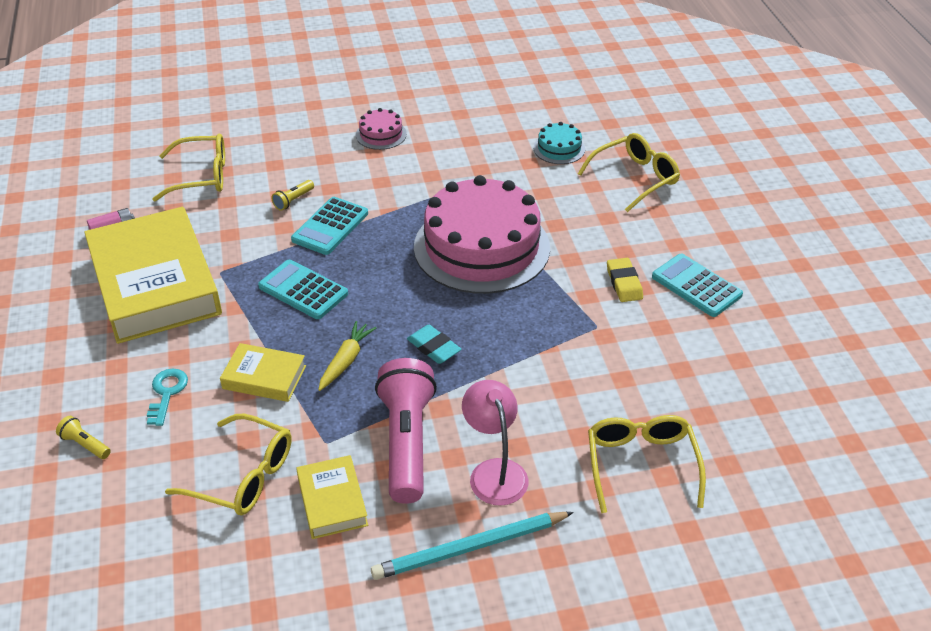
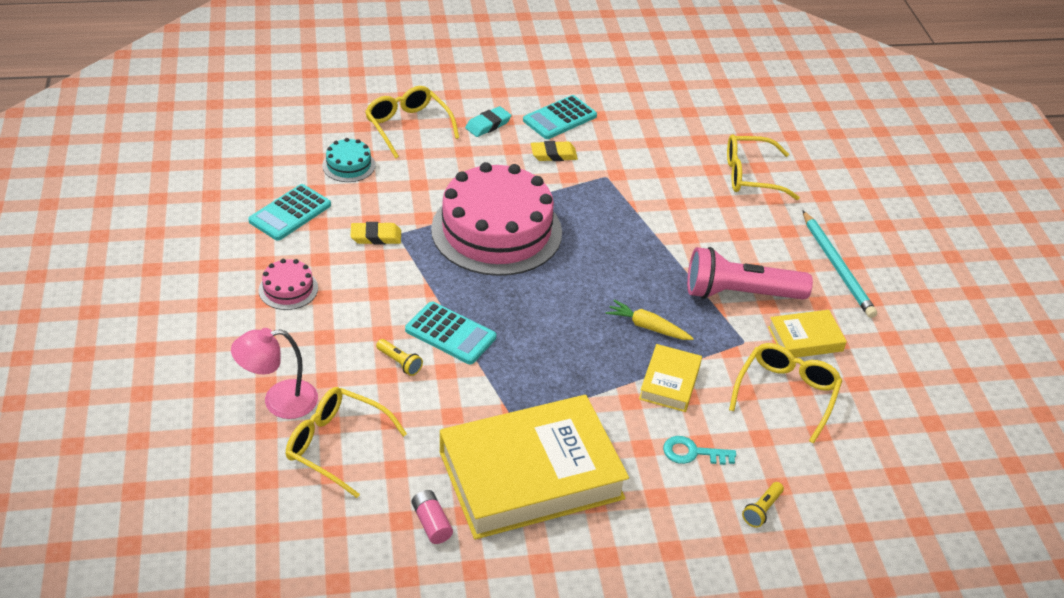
camera: 90 degrees left, 0 degrees up
yellow glasses [152,134,225,202] -> yellow glasses turned 60 degrees counterclockwise [286,387,407,498]
turquoise calculator [258,260,348,319] -> turquoise calculator moved to [248,184,331,241]
turquoise eraser [407,325,461,364] -> turquoise eraser moved to [465,106,511,137]
pink lamp [462,380,529,506] -> pink lamp moved to [231,328,318,419]
none -> yellow eraser [351,222,401,245]

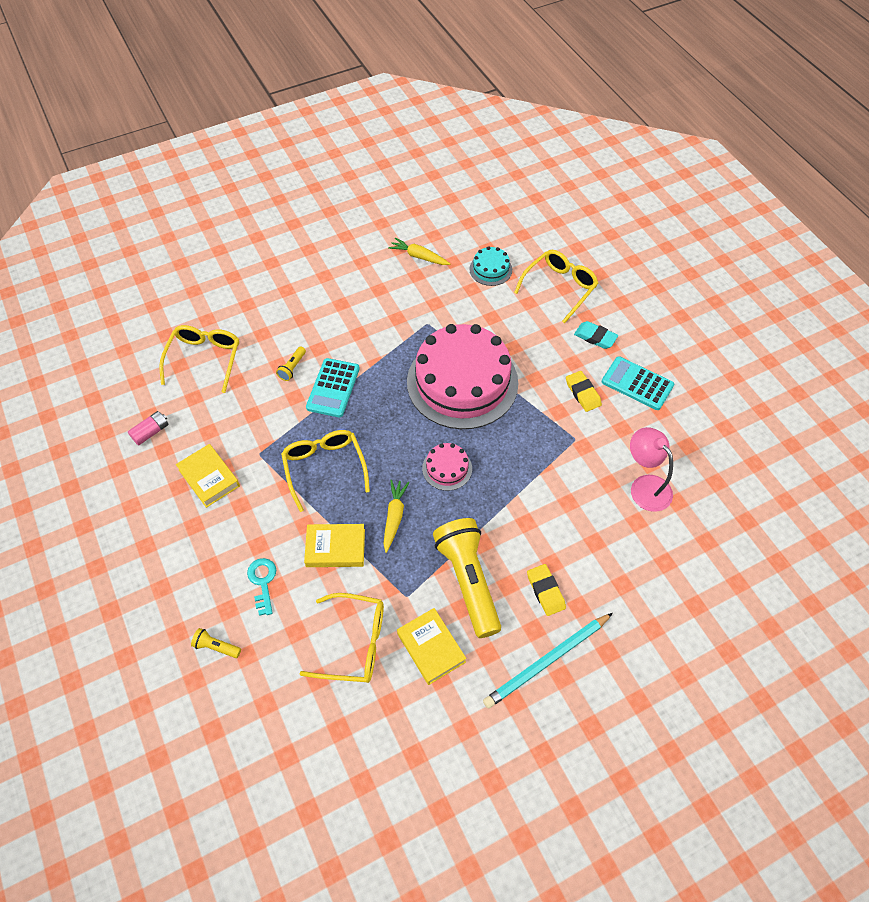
camera: 75 degrees right, 15 degrees up
pink lamp [231,328,318,419] -> pink lamp moved to [630,427,673,512]
turquoise calculator [248,184,331,241] -> yellow carrot [388,238,450,265]
pink cake [259,259,318,310] -> pink cake moved to [422,443,472,491]
yellow eraser [351,222,401,245] -> yellow eraser moved to [527,564,566,616]
yellow book [440,395,629,540] -> yellow book [176,444,240,508], size x0.45
pink flashlight [687,247,813,300] -> yellow flashlight [433,518,501,638]
yellow glasses [727,134,800,200] -> yellow glasses moved to [281,430,370,512]

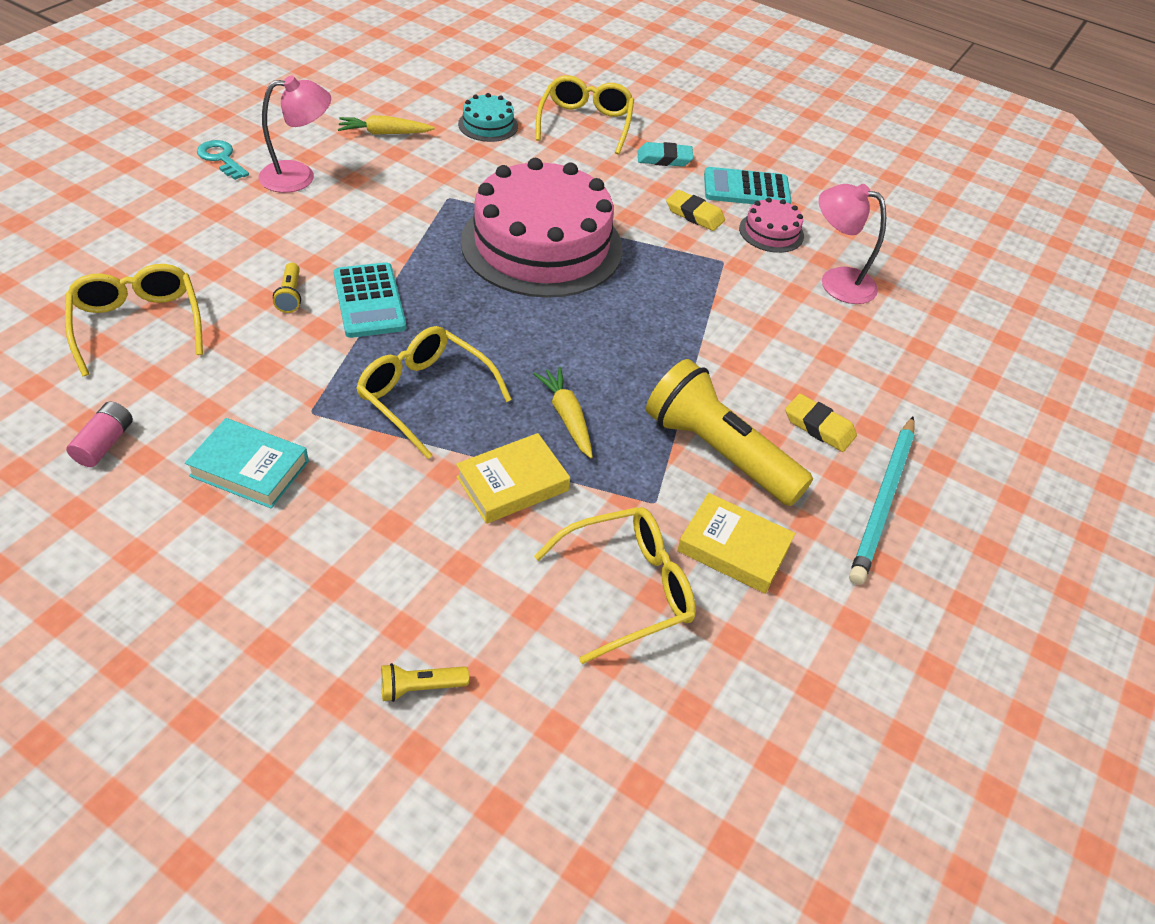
camera: 35 degrees left, 10 degrees down
yellow book [176,444,240,508] -> turquoise book [185,418,309,508]
turquoise key [247,558,276,616] -> turquoise key moved to [197,140,249,180]
pink cake [422,443,472,491] -> pink cake moved to [739,197,804,253]
none -> pink lamp [258,76,331,193]

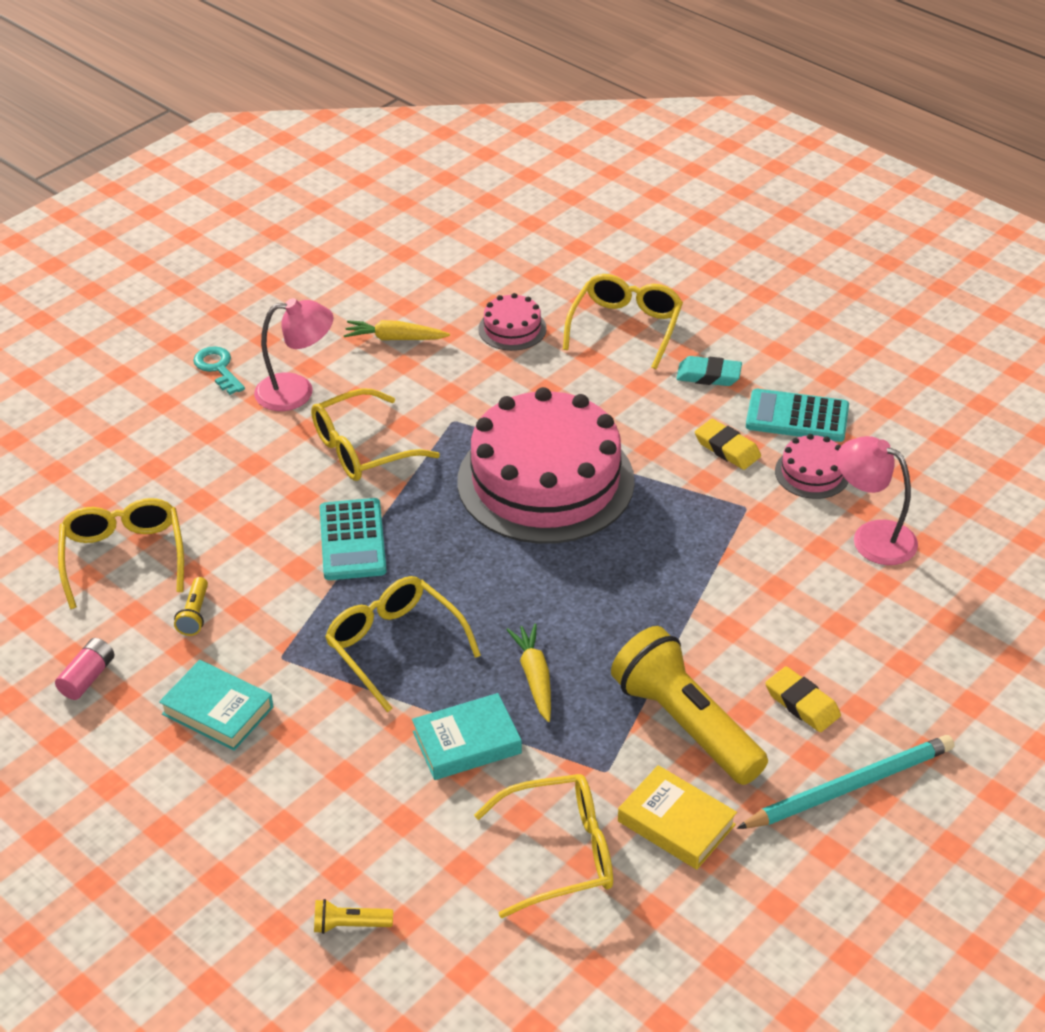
camera: 15 degrees right, 5 degrees down
yellow flashlight [273,263,301,313] -> yellow flashlight moved to [174,577,208,636]
yellow book [456,433,570,524] -> turquoise book [412,693,522,780]
turquoise cake [458,93,518,142] -> pink cake [478,293,547,351]
turquoise pencil [849,417,915,585] -> turquoise pencil turned 150 degrees counterclockwise [737,735,954,829]
none -> yellow glasses [311,388,440,481]

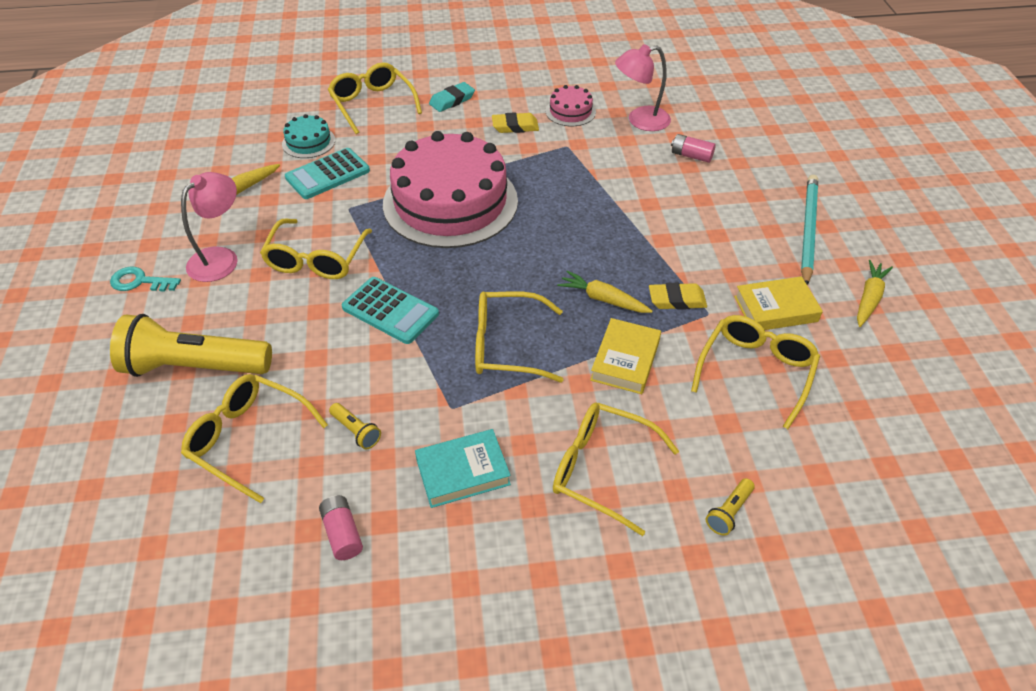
camera: 50 degrees left, 5 degrees up
turquoise book [412,693,522,780] -> yellow book [590,318,661,394]
pink cake [478,293,547,351] -> turquoise cake [282,114,335,158]
yellow flashlight [611,626,768,785] -> yellow flashlight moved to [110,314,272,377]
turquoise calculator [746,389,849,442] -> turquoise calculator moved to [285,148,370,199]
yellow eraser [765,666,841,732] -> yellow eraser moved to [649,283,707,310]
none -> yellow glasses [553,403,679,536]
none -> pink battery [671,134,716,163]
none -> yellow carrot [857,260,893,327]

